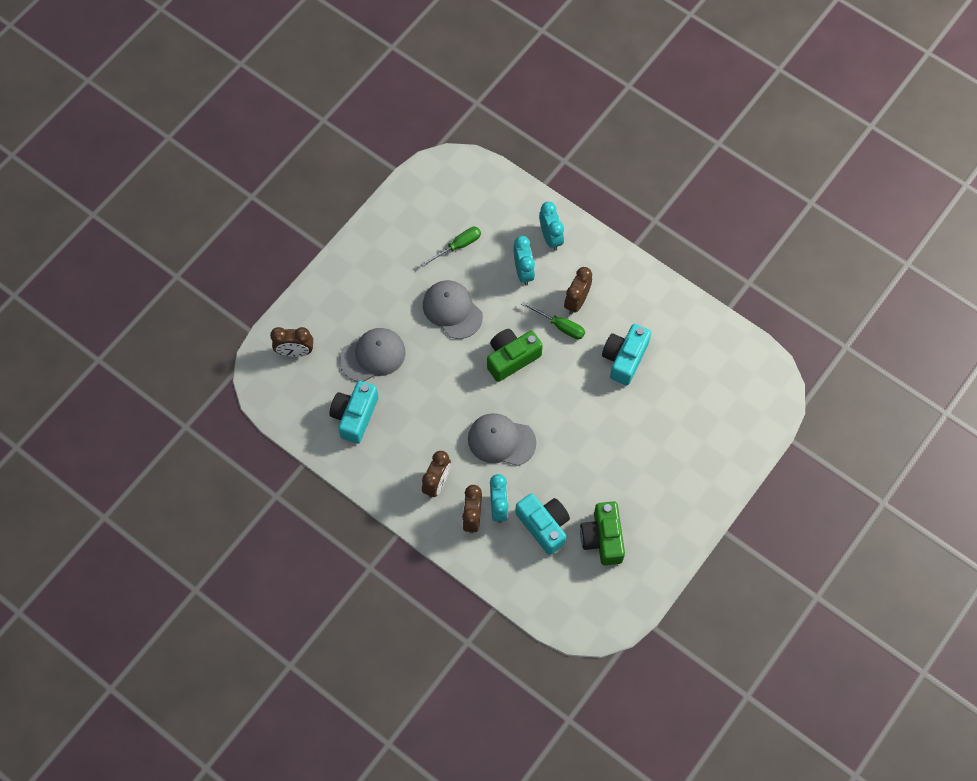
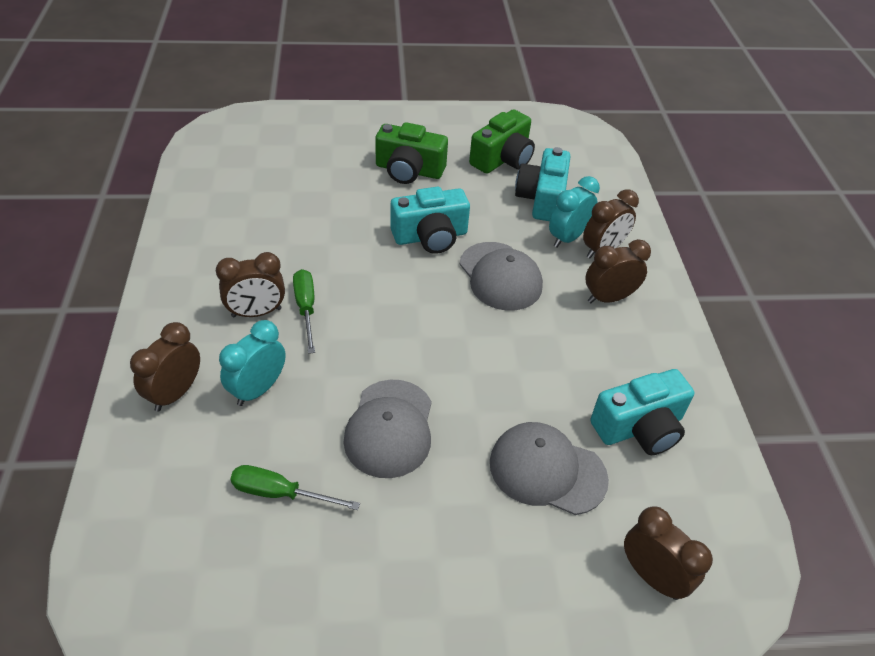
camera: 135 degrees left, 20 degrees down
green camera [487,329,543,382] -> green camera moved to [375,122,448,184]
turquoise clock [539,202,564,251] -> brown clock [130,322,200,412]
turquoise camera [602,324,651,385] -> turquoise camera moved to [390,187,470,254]

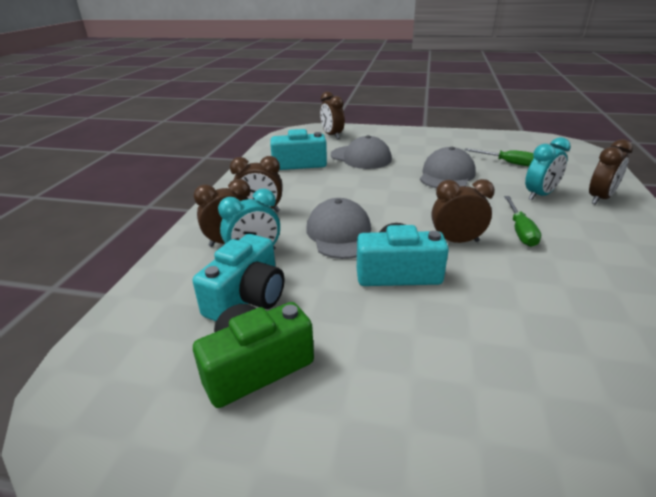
camera: 160 degrees left, 15 degrees down
brown clock [216,252,285,317] -> brown clock moved to [432,179,495,243]
green camera [375,122,448,184] -> none

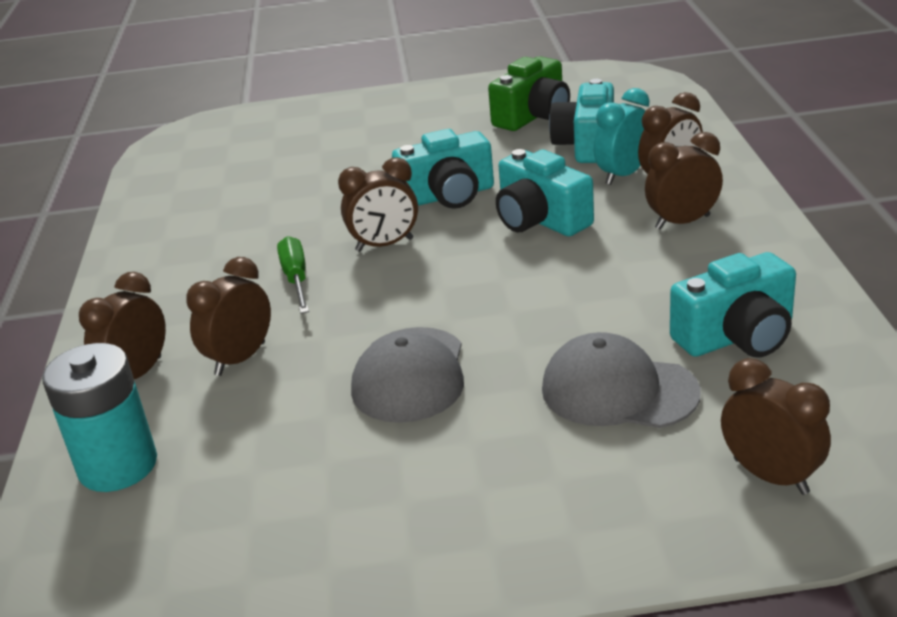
camera: 165 degrees right, 0 degrees up
grey cap [306,198,371,259] -> turquoise camera [496,149,594,236]
green screwdriver [464,148,534,166] -> none
turquoise clock [525,137,571,200] -> brown clock [186,257,271,376]
none -> turquoise battery [42,343,157,492]

